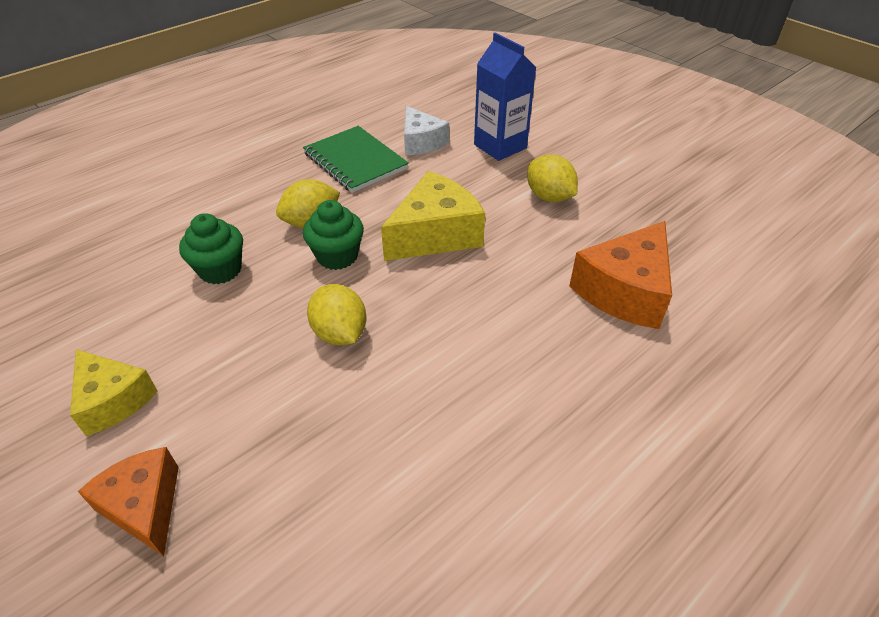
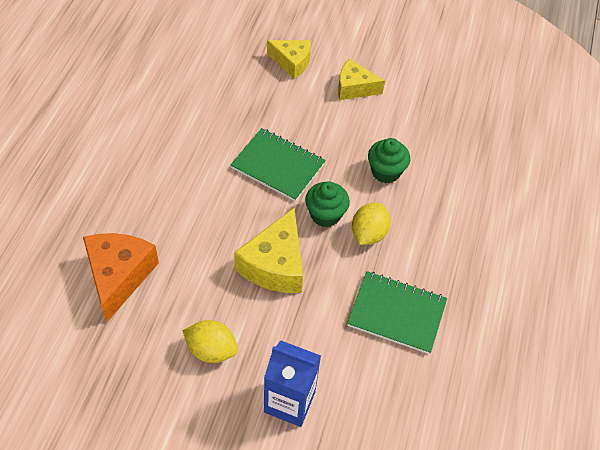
camera: 145 degrees right, 10 degrees up
orange cheese [78,447,179,556] -> yellow cheese [267,40,311,79]
yellow lemon [307,284,367,345] -> green notebook [230,128,326,202]
white cheese [404,106,449,156] -> none

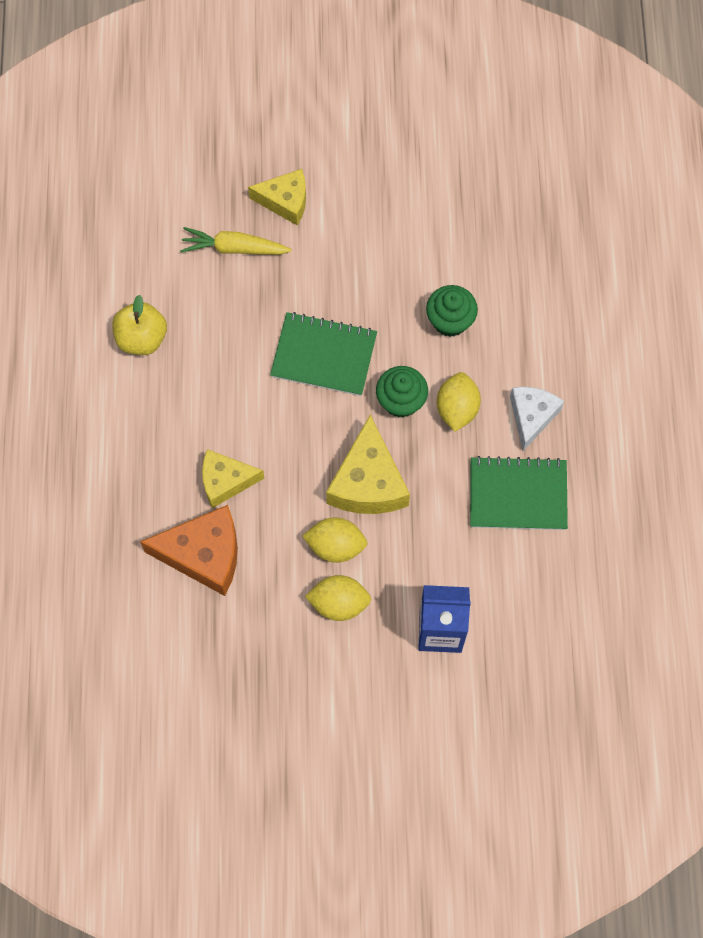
camera: 15 degrees left, 15 degrees up
orange cheese [83,233,159,322] -> orange cheese turned 105 degrees clockwise [140,505,238,596]
yellow cheese [338,59,385,100] -> yellow cheese moved to [202,449,264,508]
none -> yellow apple [113,295,167,355]
none -> yellow carrot [180,227,292,255]
none -> yellow lemon [302,517,367,563]
none -> white cheese [510,387,564,451]

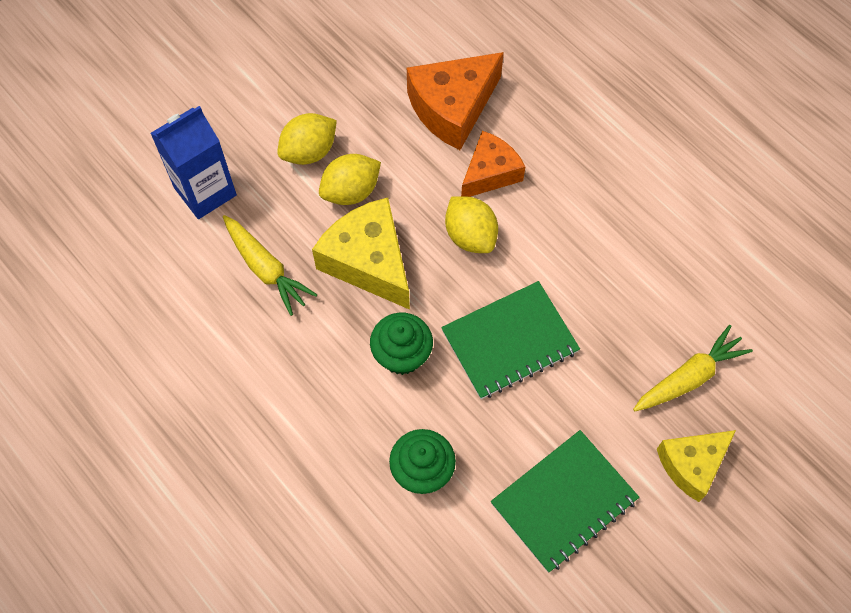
camera: 140 degrees right, 5 degrees down
yellow apple [113,295,167,355] -> none
yellow cheese [202,449,264,508] -> orange cheese [461,131,525,197]
yellow lemon [437,372,481,432] -> yellow lemon moved to [445,196,498,253]
green notebook [470,456,568,530] -> green notebook moved to [491,430,639,573]
white cheese [510,387,564,451] -> none
none -> yellow carrot [223,215,317,316]

